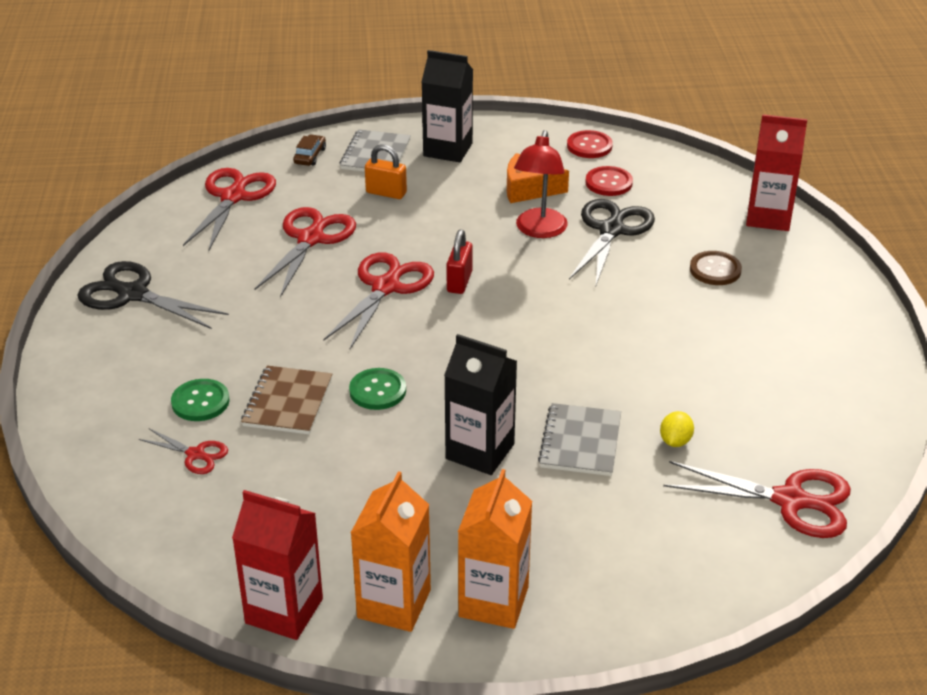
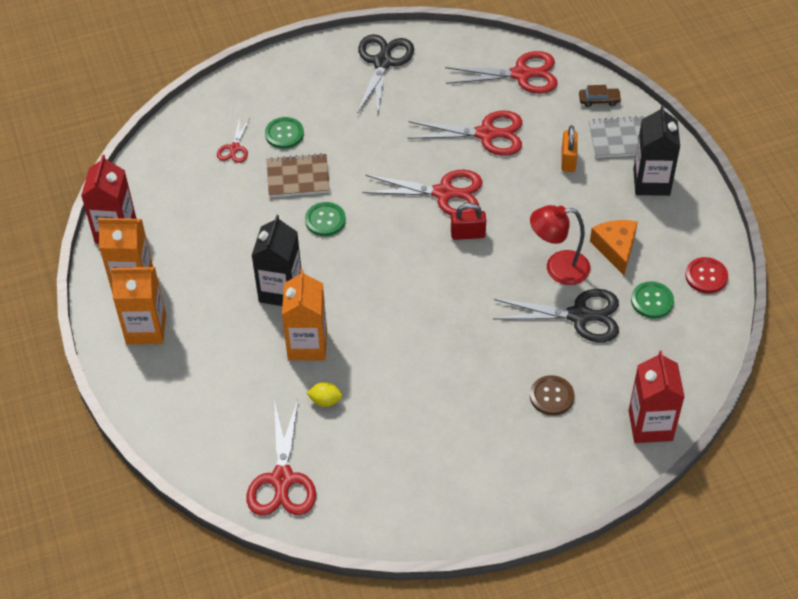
camera: 75 degrees right, 15 degrees up
grey notebook [538,403,621,476] -> orange carton [282,269,327,360]
red button [585,166,633,196] -> green button [631,281,674,319]

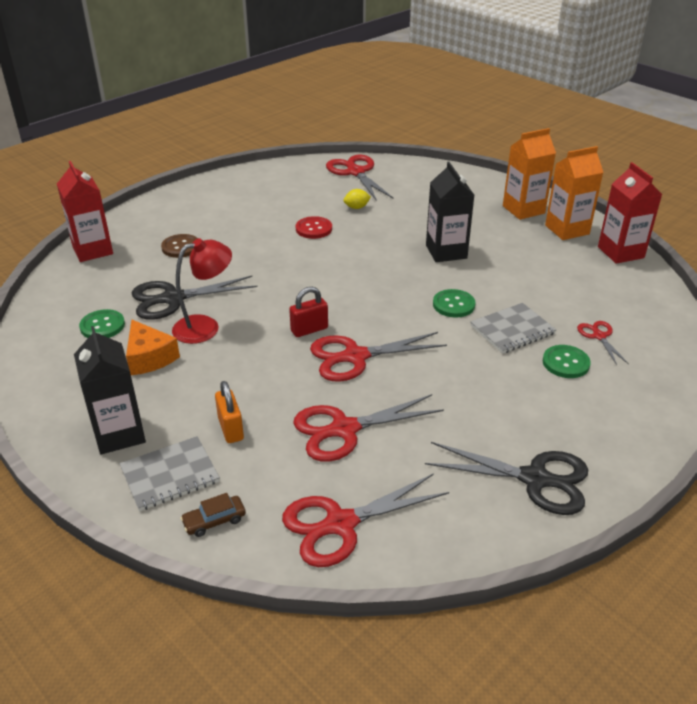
camera: 155 degrees right, 15 degrees down
brown notebook [267,153,330,197] -> grey notebook [470,303,557,354]
orange carton [282,269,327,360] -> none
black scissors [357,34,414,118] -> black scissors turned 60 degrees counterclockwise [425,442,588,515]
red button [685,257,728,294] -> red button moved to [296,216,332,239]

